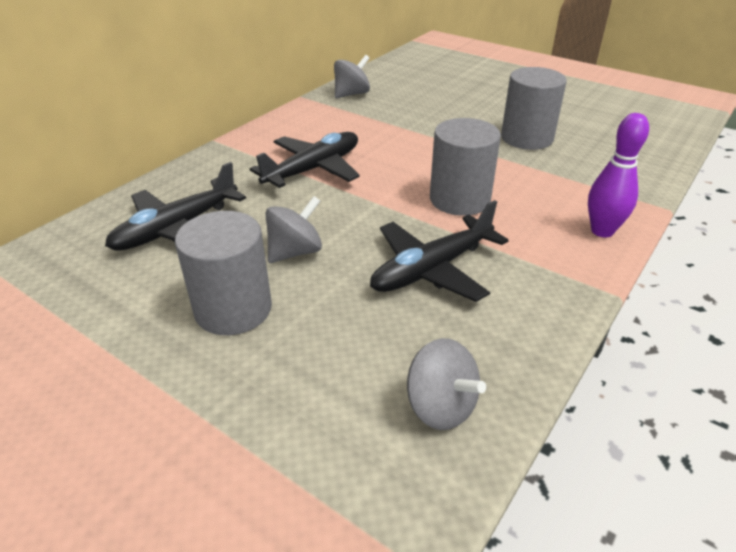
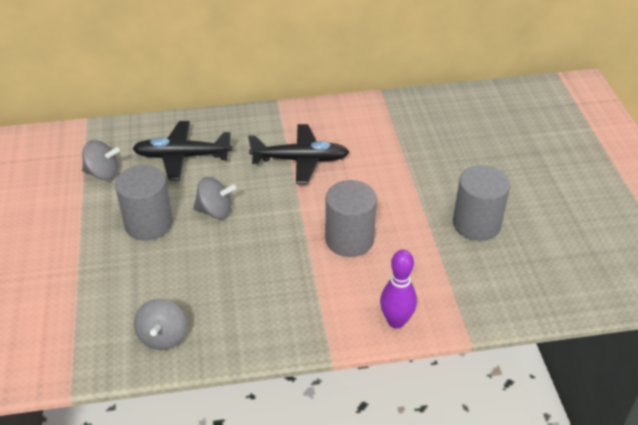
camera: 45 degrees right, 5 degrees up
grey spinning top [334,55,370,98] -> grey spinning top moved to [82,140,120,180]
black plane [370,200,509,302] -> none

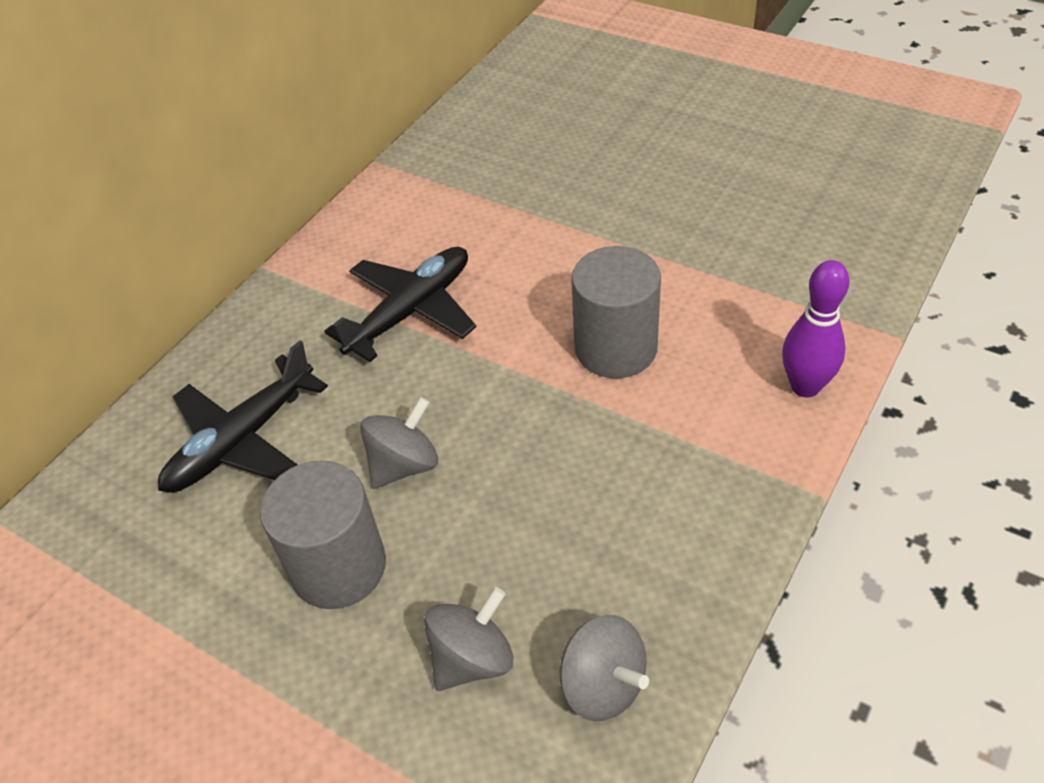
camera: 45 degrees left, 5 degrees up
grey spinning top [82,140,120,180] -> grey spinning top moved to [424,587,514,691]
grey cylinder [453,165,510,241] -> none

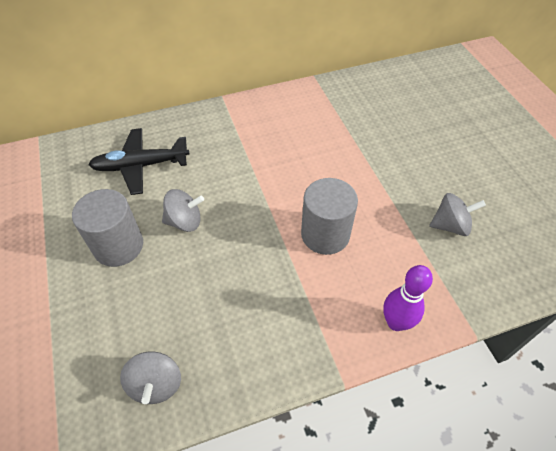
camera: 35 degrees right, 5 degrees up
black plane [324,247,476,362] -> none
grey spinning top [424,587,514,691] -> grey spinning top moved to [429,193,486,236]

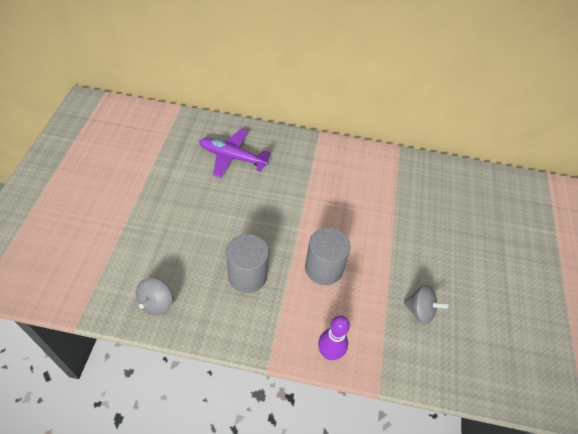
camera: 25 degrees right, 0 degrees up
grey cylinder [72,189,143,267] -> grey cylinder moved to [226,234,269,293]
black plane [88,128,190,195] -> purple plane [199,129,271,178]
grey spinning top [162,189,204,232] -> none

